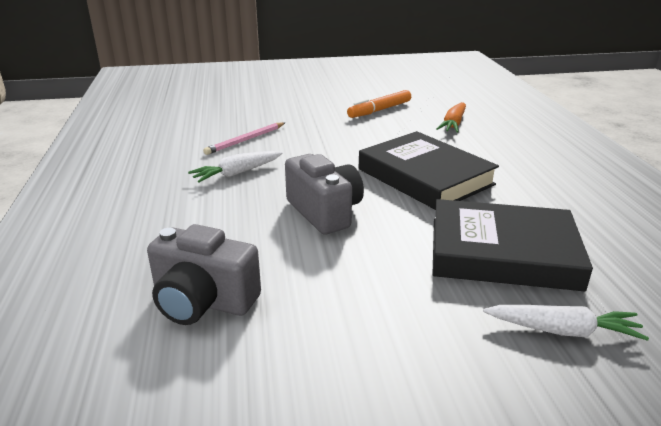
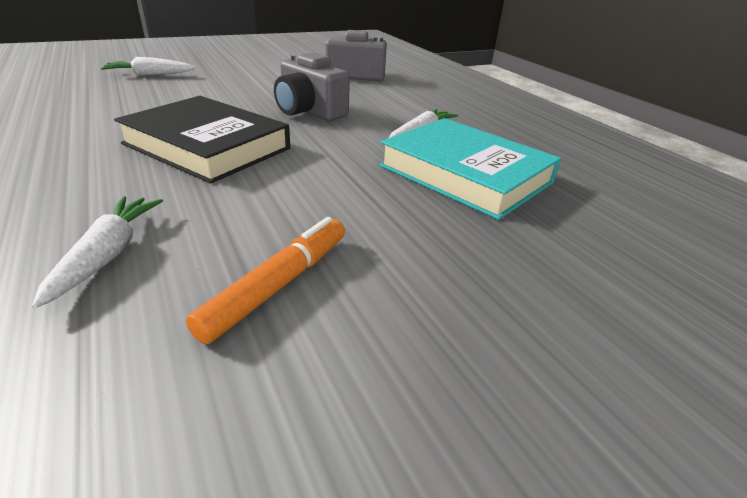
camera: 160 degrees right, 5 degrees up
pink pencil [203,122,285,155] -> turquoise book [379,118,561,220]
black book [432,199,593,291] -> none
orange carrot [436,102,466,133] -> white carrot [32,196,163,308]

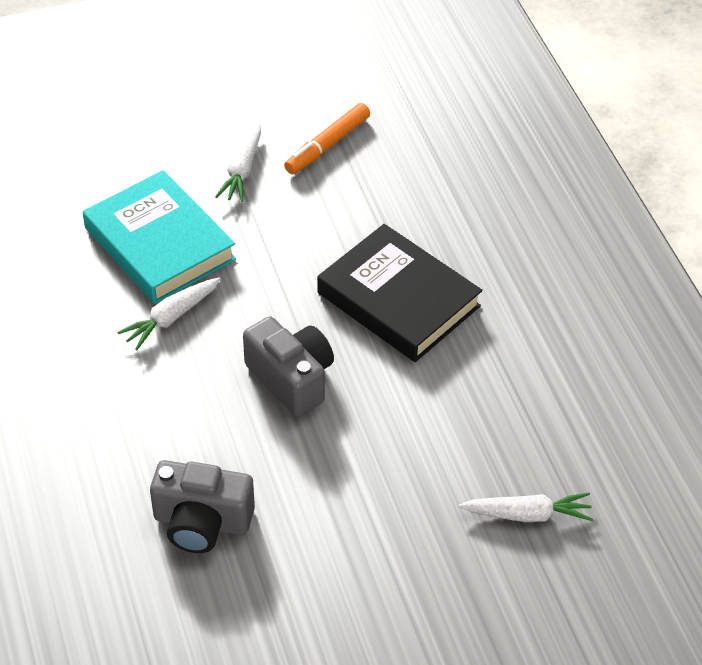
camera: 170 degrees left, 15 degrees up
white carrot [32,196,163,308] -> white carrot moved to [215,123,261,202]

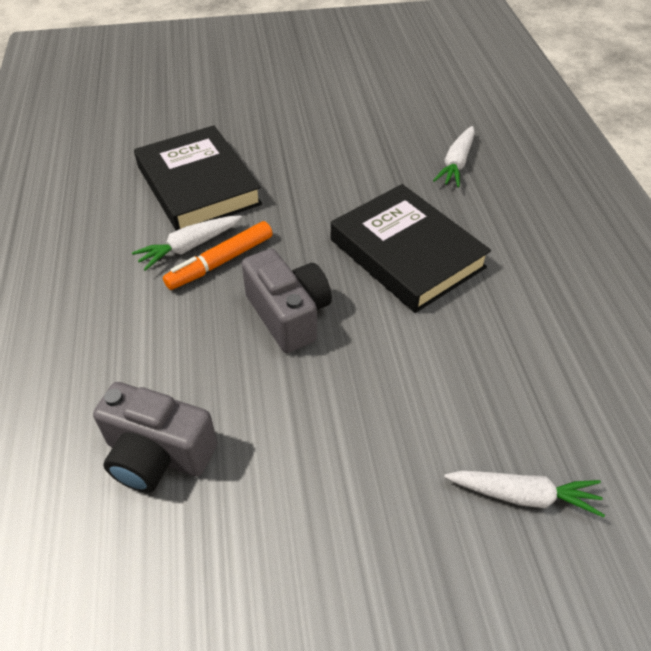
camera: 10 degrees right, 0 degrees up
turquoise book [83,170,236,304] -> black book [134,125,262,231]
white carrot [215,123,261,202] -> white carrot moved to [433,126,475,187]
orange marker [284,103,370,174] -> orange marker moved to [163,221,273,290]

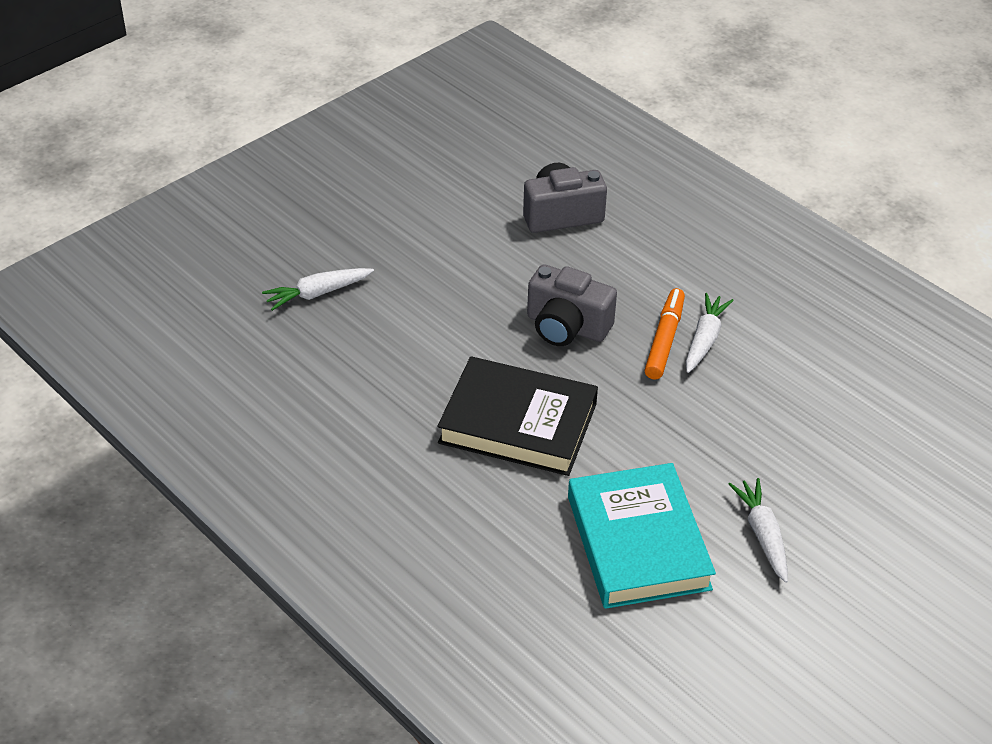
camera: 145 degrees right, 5 degrees down
black book [134,125,262,231] -> none
white carrot [433,126,475,187] -> white carrot moved to [728,478,788,583]
none -> turquoise book [568,463,716,609]

